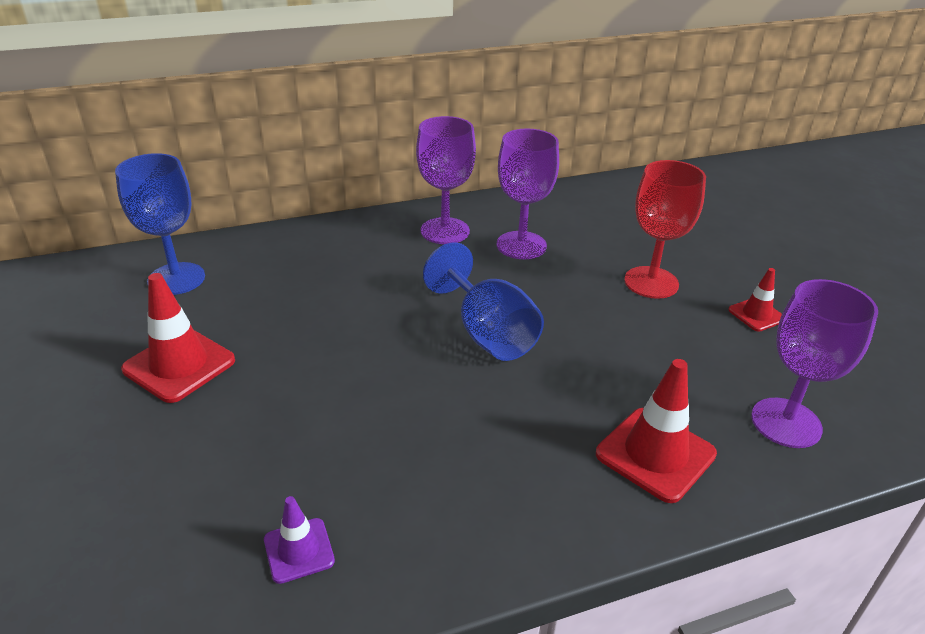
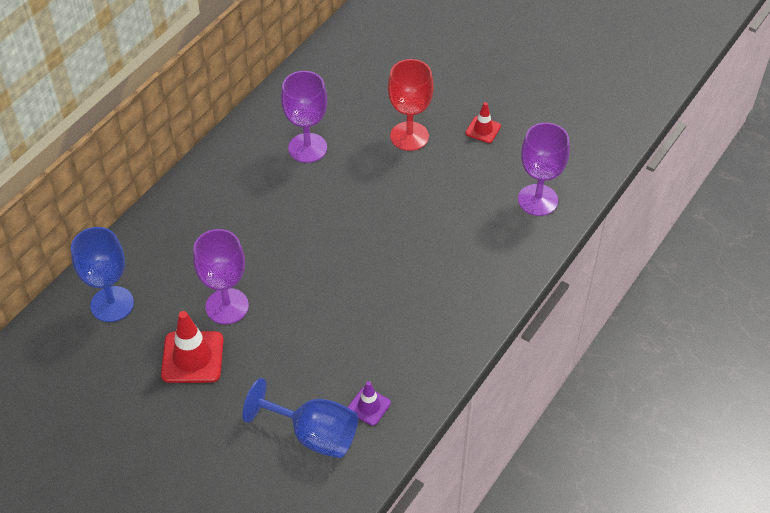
camera: 35 degrees left, 15 degrees up
purple goblet [416,116,476,244] -> purple goblet moved to [193,229,249,324]
blue goblet [423,242,544,361] -> blue goblet moved to [242,378,358,458]
red traffic cone [596,359,717,503] -> none

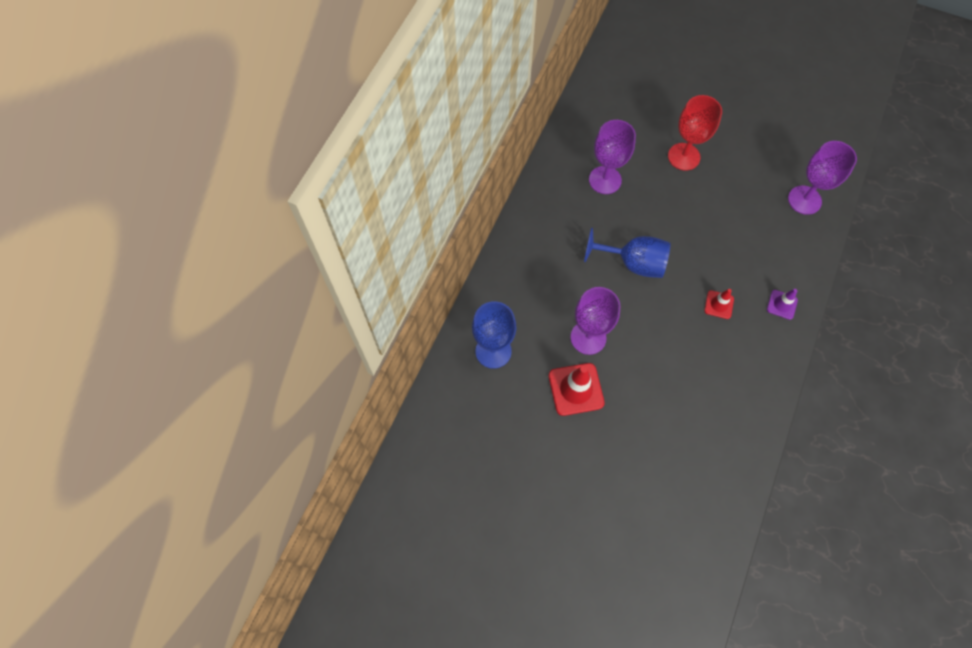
camera: 10 degrees left, 15 degrees up
blue goblet [242,378,358,458] -> blue goblet moved to [584,228,671,278]
purple traffic cone [348,381,391,426] -> purple traffic cone moved to [767,289,798,320]
red traffic cone [465,102,501,143] -> red traffic cone moved to [704,289,734,319]

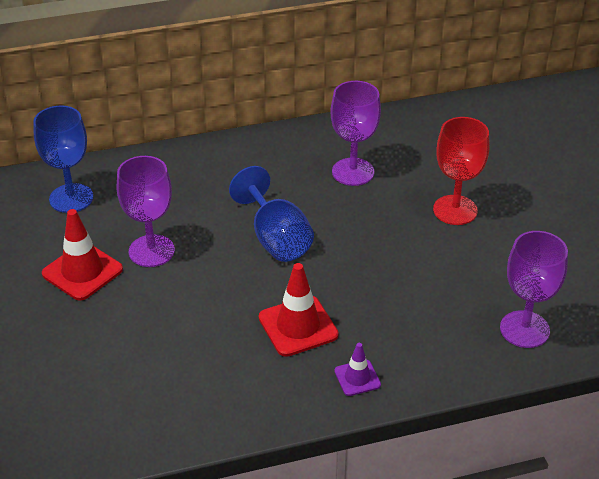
camera: 50 degrees right, 25 degrees down
red traffic cone [704,289,734,319] -> red traffic cone [259,263,339,357], size x1.76

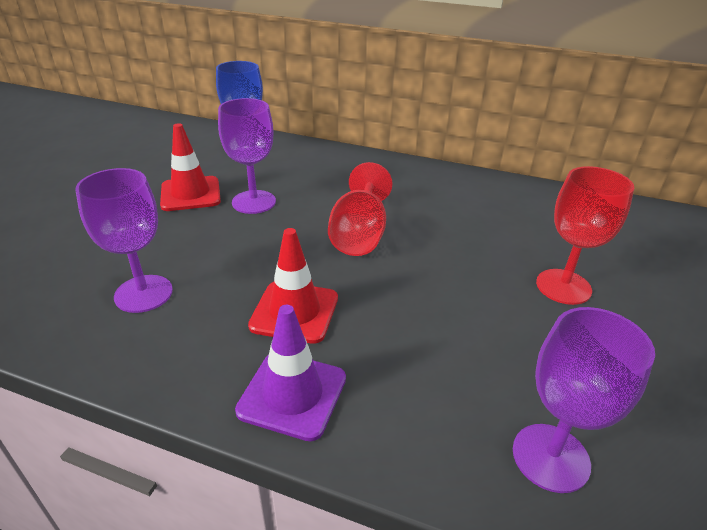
camera: 35 degrees right, 5 degrees down
blue goblet [229,166,314,262] -> red goblet [328,162,392,256]
purple goblet [330,81,381,186] -> purple goblet moved to [76,168,173,313]
purple traffic cone [334,343,381,396] -> purple traffic cone [235,305,346,441], size x1.76

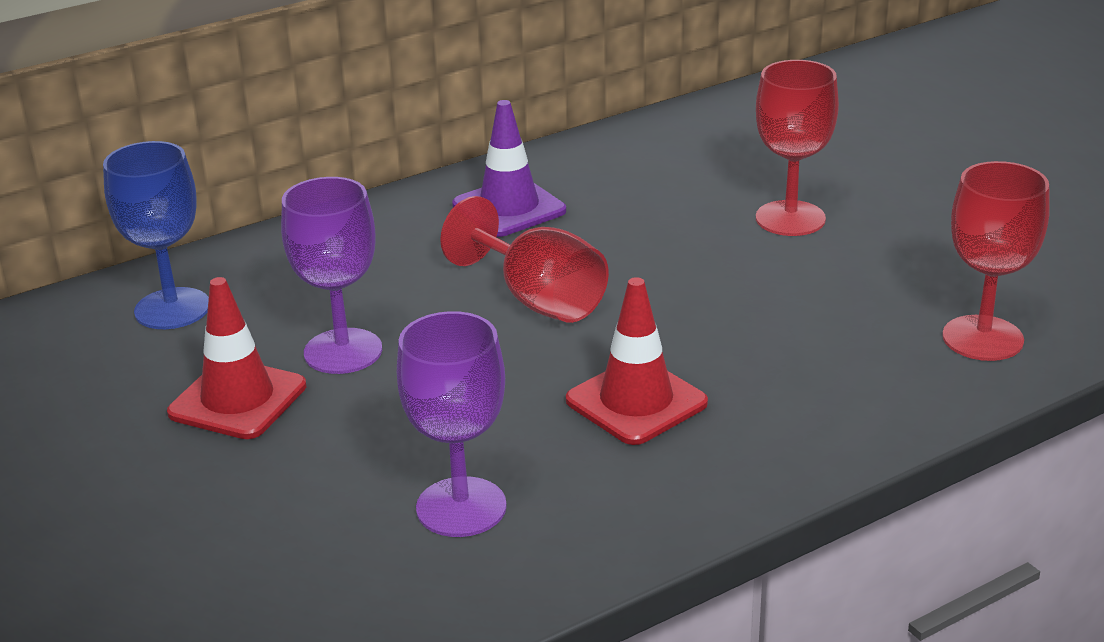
camera: 50 degrees left, 5 degrees down
purple traffic cone [235,305,346,441] -> purple traffic cone moved to [452,100,566,237]
purple goblet [513,307,655,493] -> red goblet [942,161,1050,361]

